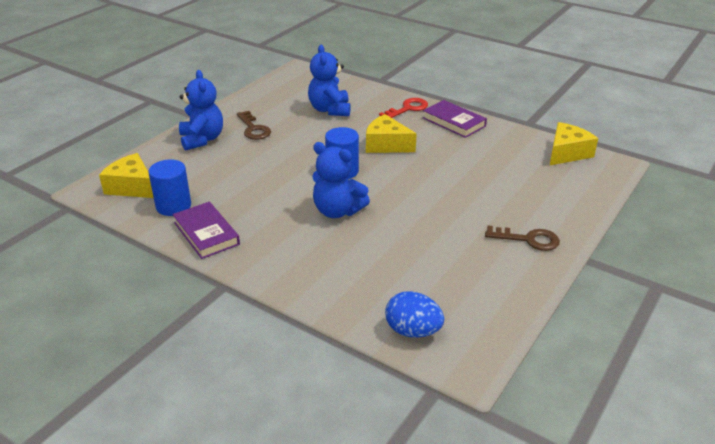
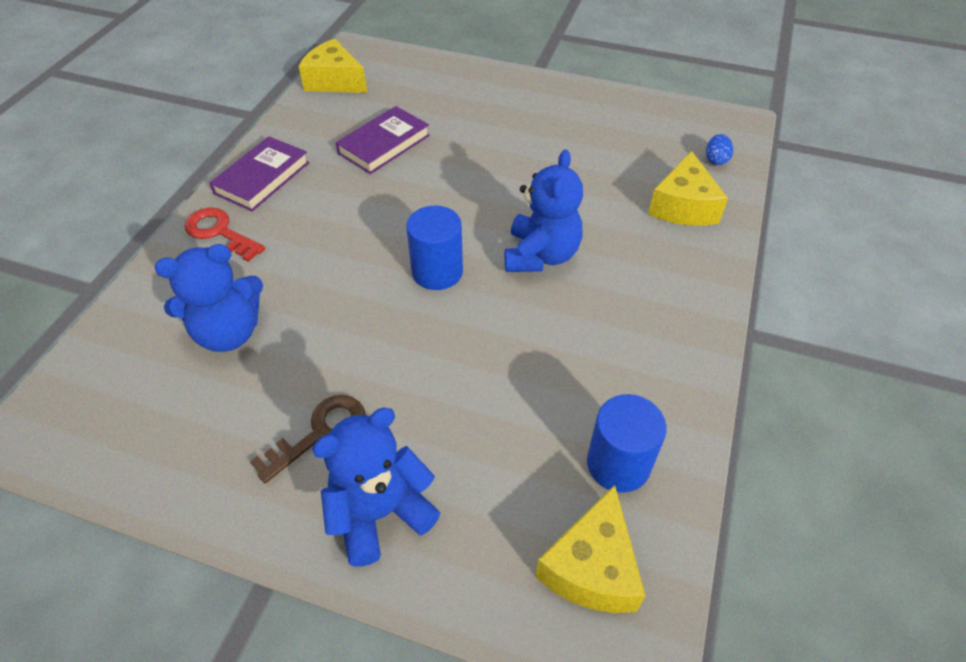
camera: 105 degrees left, 15 degrees up
purple book [172,202,240,259] -> purple book moved to [335,106,430,174]
yellow cheese [366,114,417,153] -> yellow cheese moved to [648,151,728,226]
blue egg [385,291,444,337] -> blue egg [706,134,733,165], size x0.57
brown key [485,225,560,251] -> none

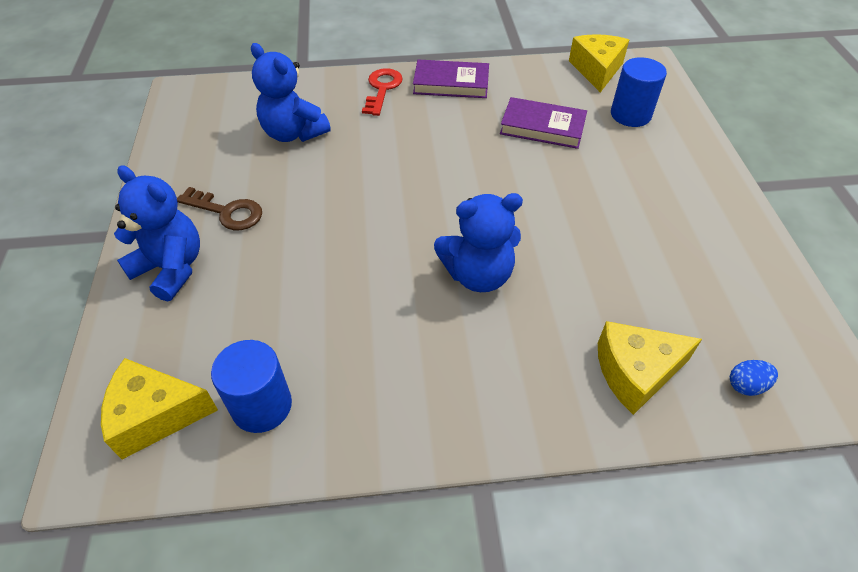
camera: 65 degrees right, 0 degrees up
blue cylinder [406,206,463,290] -> blue cylinder moved to [611,57,667,127]

